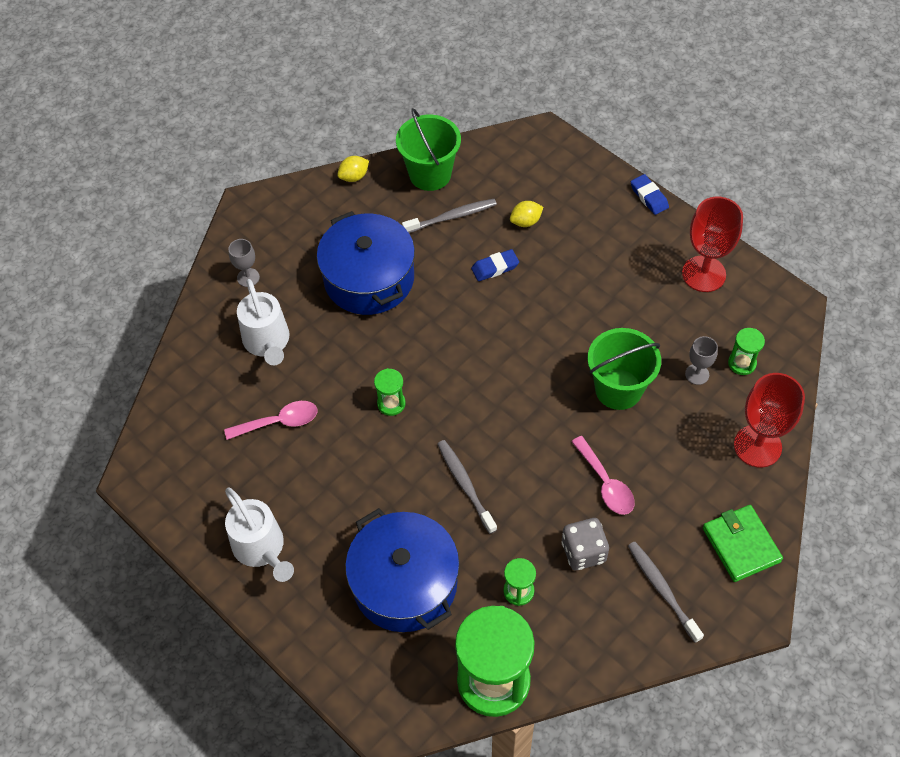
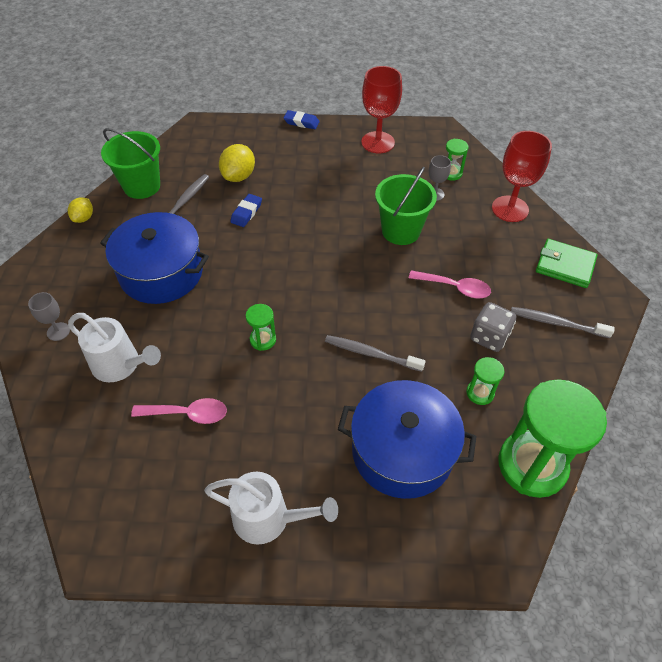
camera: 45 degrees left, 5 degrees down
pink spoon [224,401,317,440] -> pink spoon turned 60 degrees clockwise [131,398,227,424]
yellow lemon [510,201,543,227] -> yellow lemon [219,144,255,182], size x1.59

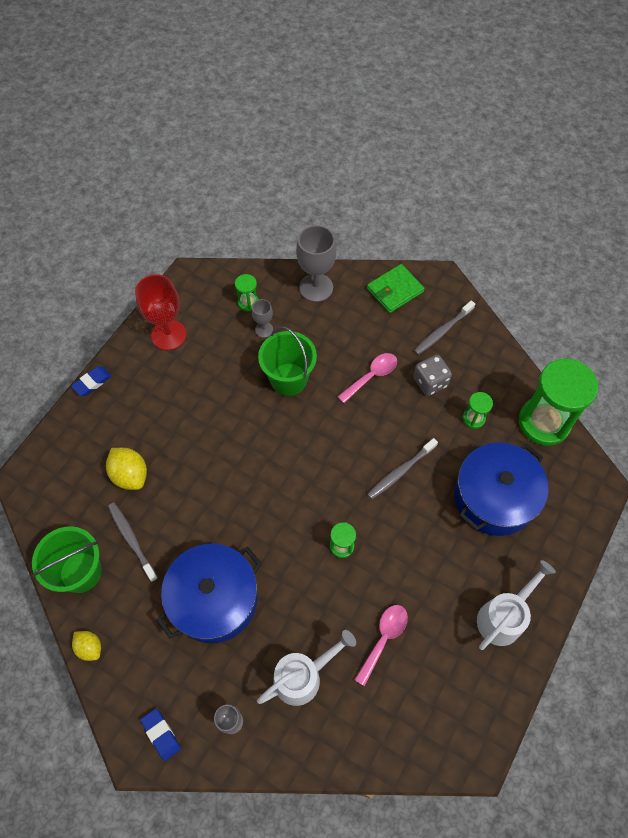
camera: 60 degrees left, 10 degrees up
blue eraser [230,194,262,227] -> blue eraser moved to [140,708,181,761]
red goblet [492,131,552,222] -> grey goblet [296,225,337,302]

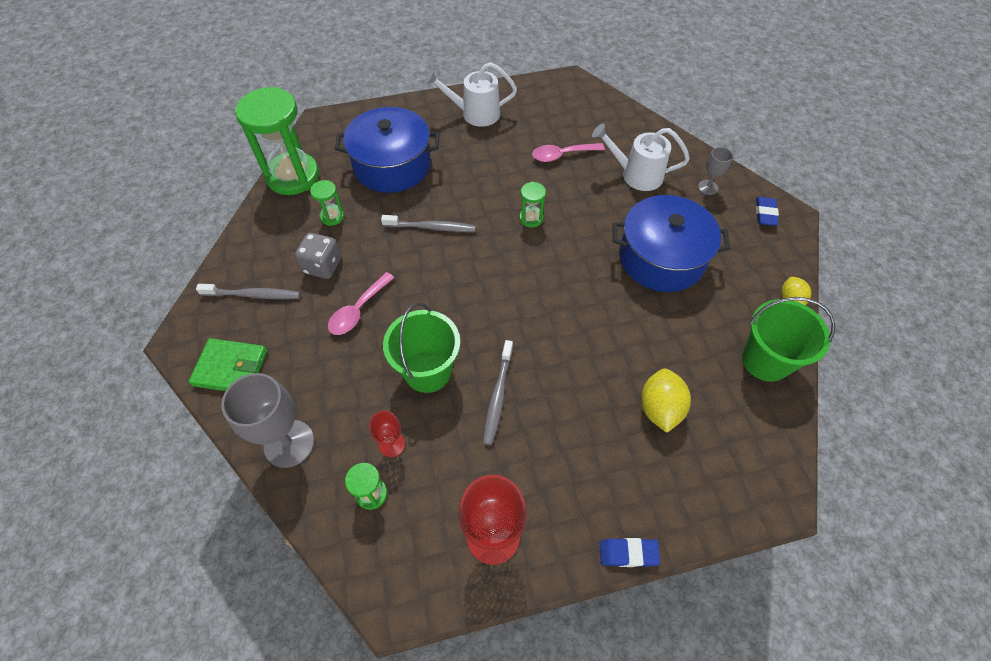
camera: 135 degrees left, 5 degrees down
grey toothbrush [108,502,158,582] -> grey toothbrush moved to [483,340,513,445]
grey goblet [252,299,273,338] -> red goblet [369,411,405,457]
pink spoon [337,353,397,403] -> pink spoon turned 60 degrees counterclockwise [328,272,395,335]

